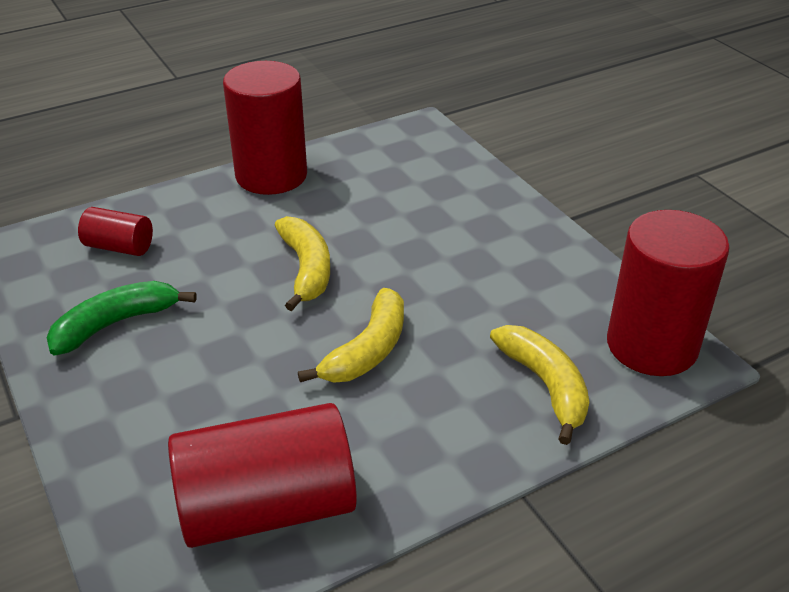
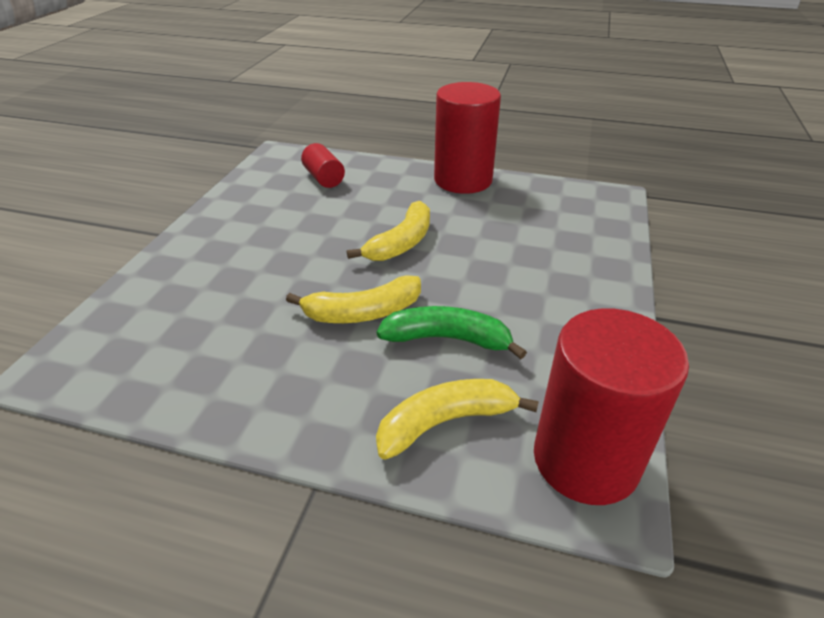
camera: 45 degrees right, 0 degrees up
green banana [46,281,196,355] -> green banana moved to [377,306,527,359]
red cylinder [168,403,357,548] -> none
yellow banana [490,325,589,445] -> yellow banana turned 135 degrees counterclockwise [376,379,539,460]

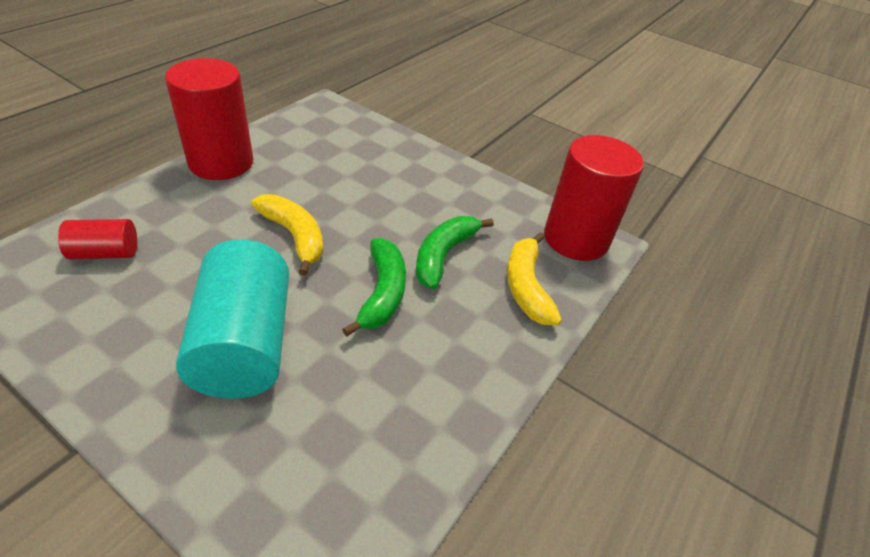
camera: 75 degrees left, 5 degrees up
yellow banana [286,275,421,323] -> green banana [342,238,406,336]
none -> turquoise cylinder [176,239,289,399]

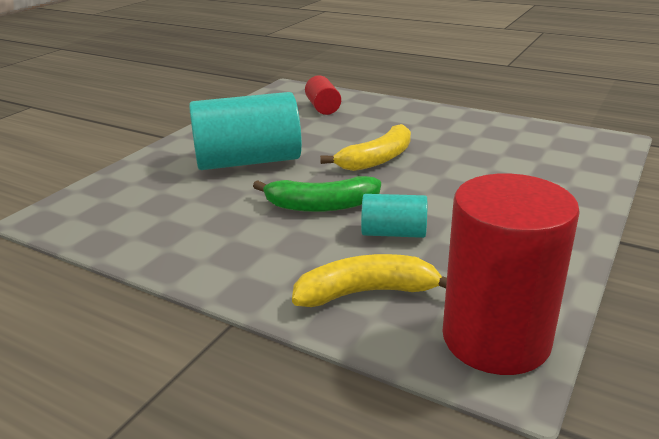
camera: 90 degrees right, 15 degrees down
red cylinder [165,58,253,180] -> none
green banana [416,216,494,289] -> turquoise cylinder [361,194,427,238]

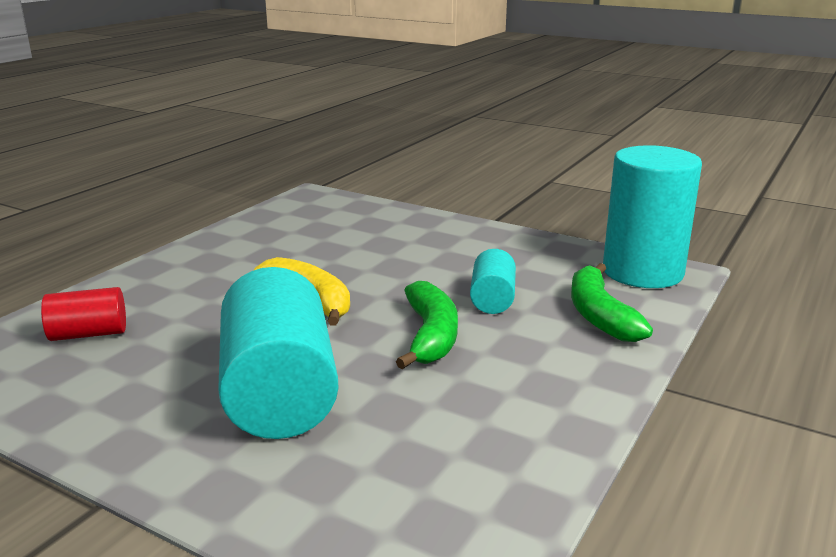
camera: 90 degrees left, 5 degrees down
yellow banana [292,254,447,307] -> green banana [571,263,653,342]
red cylinder [443,173,580,375] -> turquoise cylinder [603,145,702,288]

